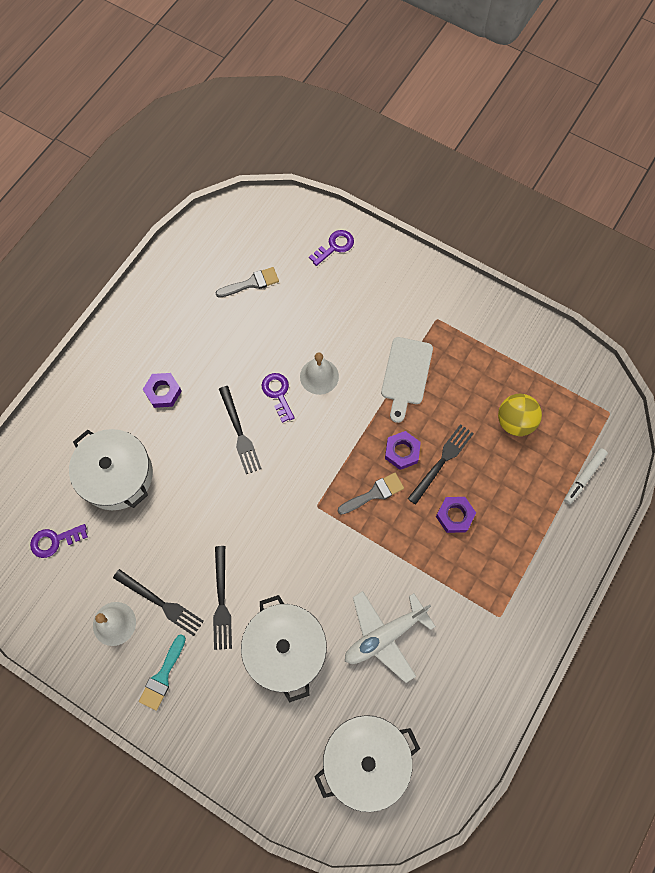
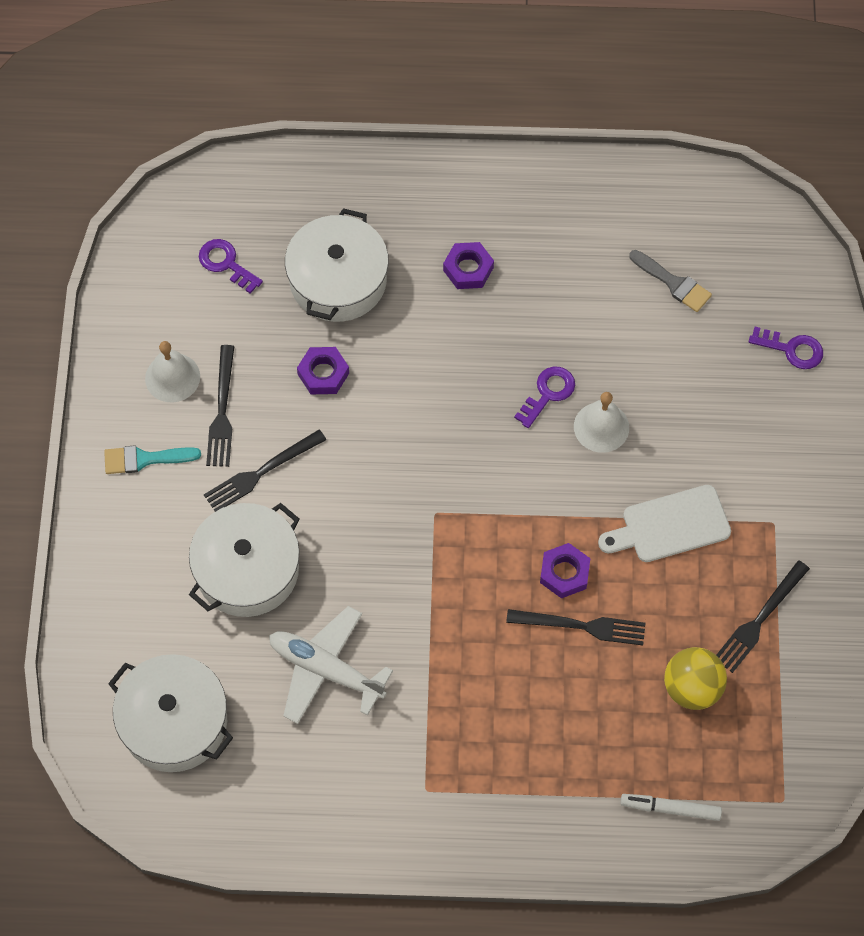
camera: 60 degrees right, 5 degrees down
black fork [219,386,262,474] -> black fork moved to [717,560,810,673]
grey brush [338,473,404,515] -> none
purple nut [436,497,476,533] -> purple nut moved to [297,347,349,394]

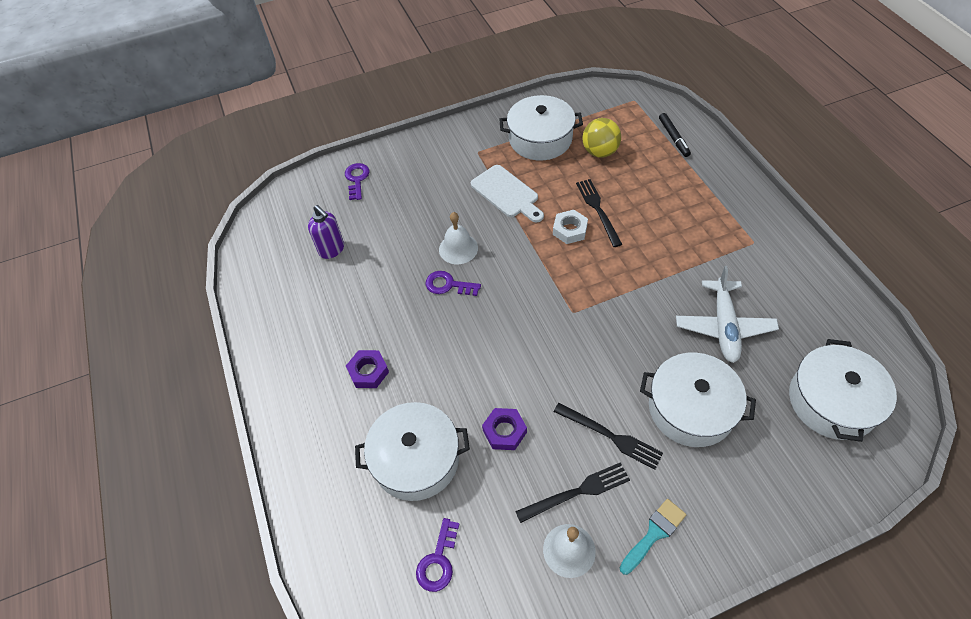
camera: 110 degrees left, 10 degrees down
turquoise brush [104,445,201,474] -> turquoise brush turned 105 degrees counterclockwise [620,499,686,575]
purple nut [540,543,590,599] -> white nut [553,210,588,244]
white marker [620,794,722,821] -> black marker [659,113,691,157]
grey brush [629,250,712,312] -> purple soap dispenser [308,205,344,259]
black fork [717,560,810,673] -> white pot [499,95,583,160]

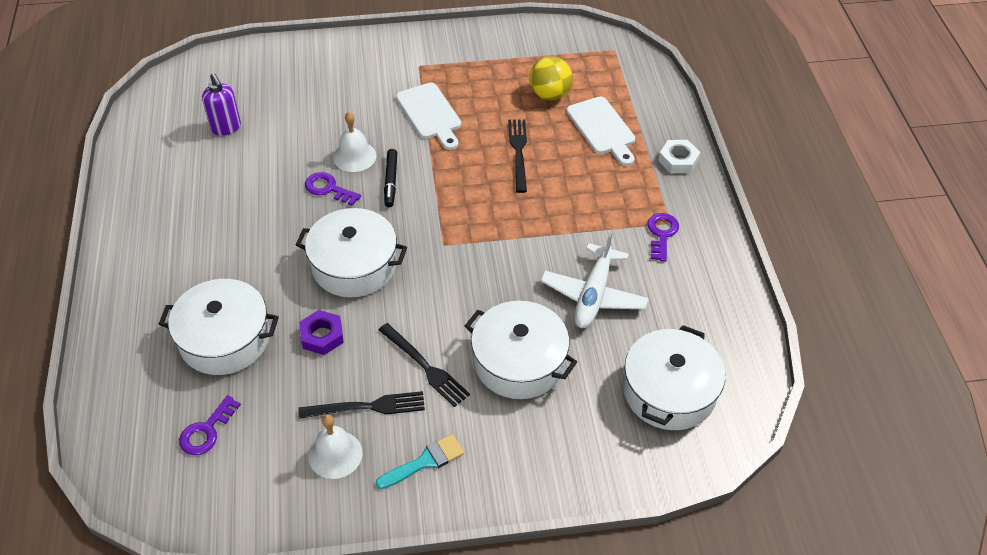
camera: 10 degrees right, 5 degrees down
purple key [345,163,369,200] -> purple key moved to [647,213,679,262]
purple nut [346,350,389,388] -> none
white pot [499,95,583,160] -> white pot moved to [296,208,407,297]
white nut [553,210,588,244] -> white nut moved to [658,140,700,173]
black marker [659,113,691,157] -> black marker moved to [384,149,397,207]
none -> white cutting board [566,96,635,166]

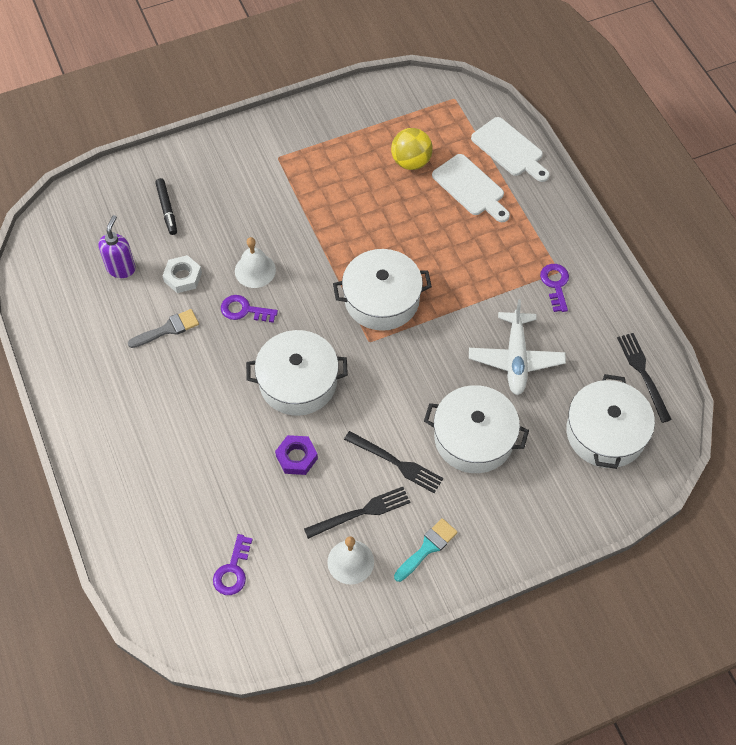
camera: 15 degrees left, 10 degrees up
white pot [159,279,279,375] -> white pot moved to [333,249,432,331]
purple soap dispenser [202,73,241,136] -> purple soap dispenser turned 120 degrees counterclockwise [98,215,136,278]
black marker [384,149,397,207] -> black marker moved to [155,178,177,235]
white cutting board [396,83,461,150] -> white cutting board moved to [471,117,550,182]
black fork [508,119,527,193] -> black fork moved to [617,333,672,423]
white nut [658,140,700,173] -> white nut moved to [162,255,202,293]
none -> grey brush [128,309,199,348]

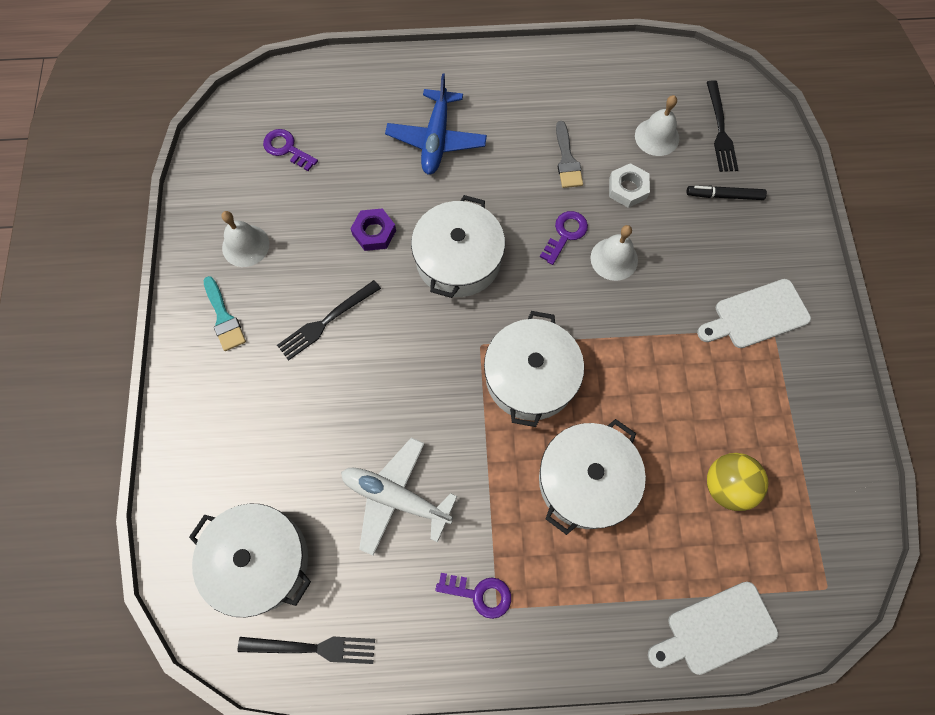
camera: 110 degrees right, 10 degrees up
purple soap dispenser [98,215,136,278] -> white bell [635,95,679,156]
black fork [304,487,411,539] -> black fork moved to [707,80,738,172]
white pot [424,385,529,473] -> white pot moved to [539,419,646,535]
white cutting board [432,154,510,222] -> white cutting board moved to [697,279,811,348]
none -> blue plane [385,73,487,175]

